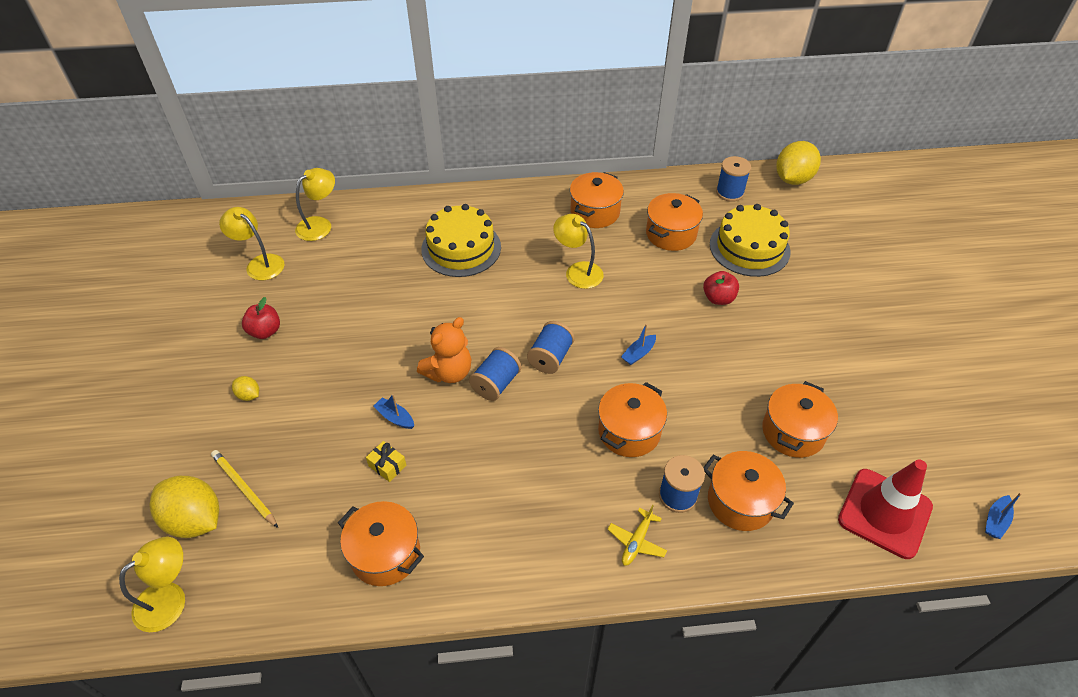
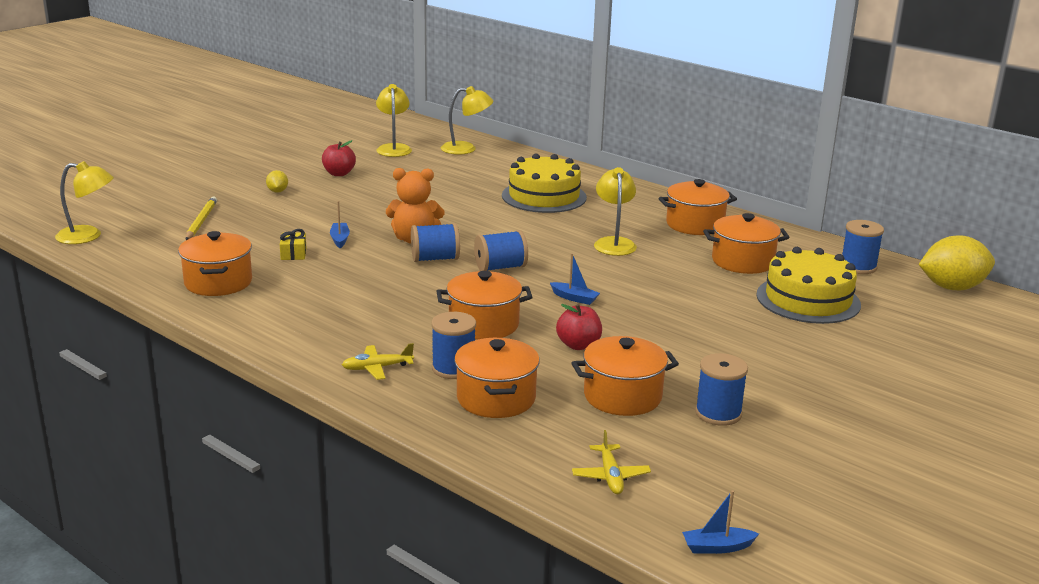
camera: 45 degrees right, 25 degrees down
yellow lemon [150,476,219,538] -> none
blue boat [621,324,656,365] -> blue boat turned 150 degrees counterclockwise [550,253,600,305]
red apple [703,271,739,305] -> red apple moved to [556,304,602,350]
red traffic cone [838,460,933,559] -> yellow plane [572,430,651,494]
none -> blue spool [695,353,748,426]

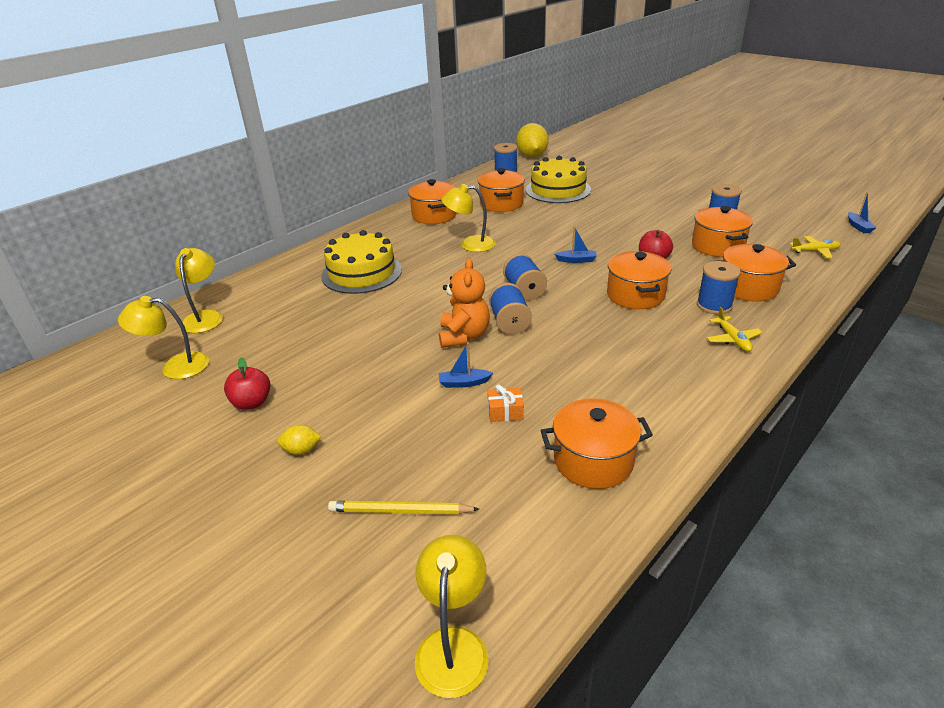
camera: 85 degrees left, 10 degrees up
yellow gift [280,229,306,260] -> orange gift [488,384,524,422]
blue boat [550,253,600,305] -> blue boat turned 60 degrees clockwise [555,226,597,263]

